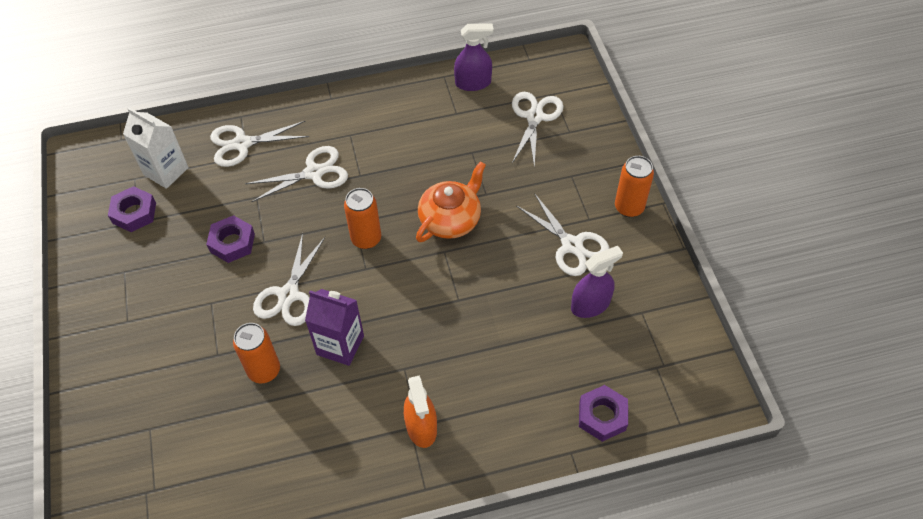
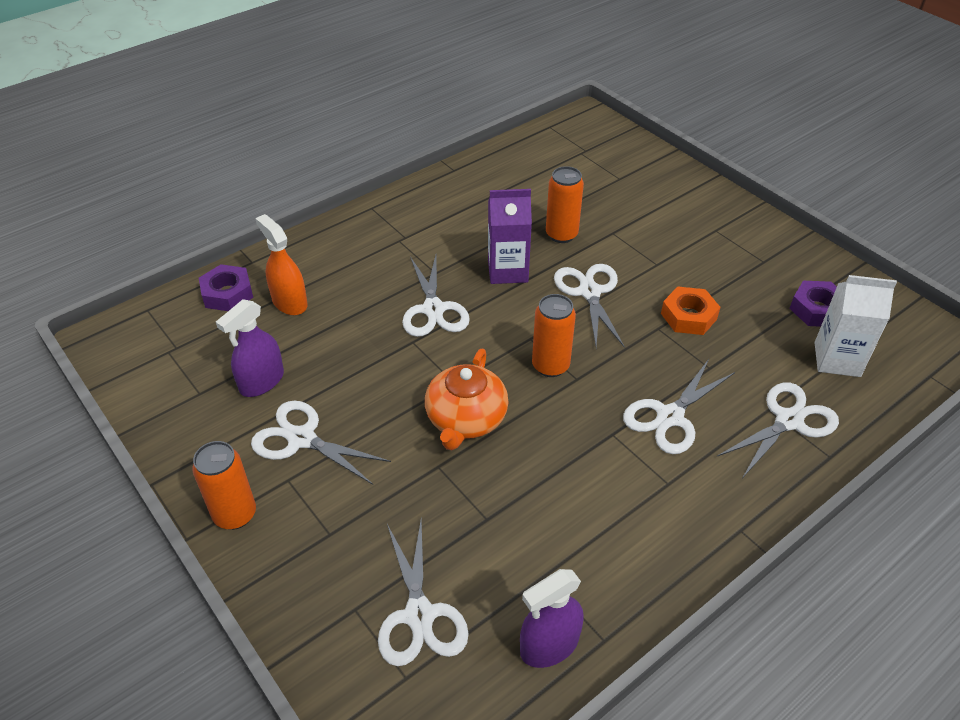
camera: 155 degrees right, 10 degrees down
purple nut [206,215,255,263] -> orange nut [661,287,720,335]
orange spray bottle [404,375,437,448] -> orange spray bottle moved to [255,214,308,315]
none -> white scissors [402,255,470,337]

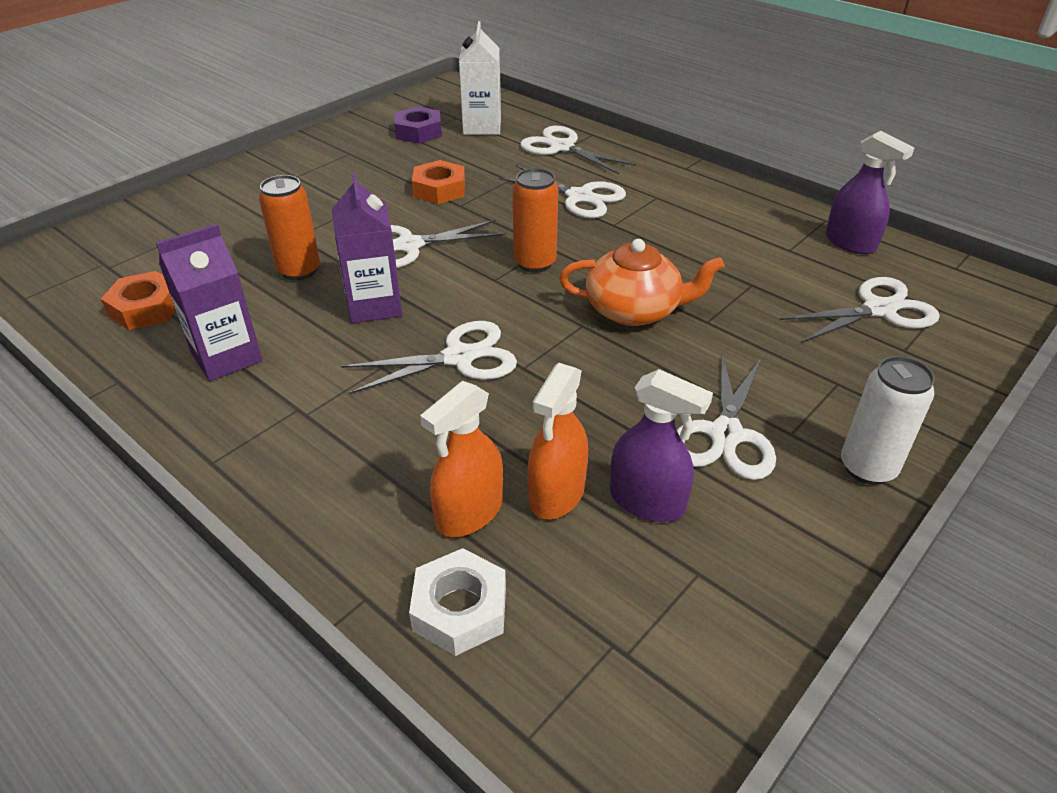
camera: 100 degrees left, 5 degrees down
orange can [192,441,256,530] -> white can [841,356,935,485]
purple nut [199,264,253,311] -> white nut [409,548,506,656]
none -> orange nut [101,271,176,330]
none -> purple carton [156,224,262,381]
none -> orange spray bottle [527,363,588,520]

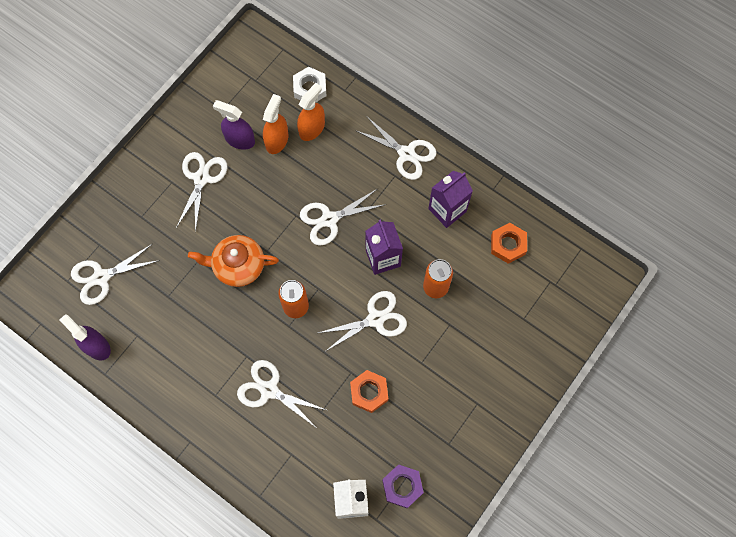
camera: 175 degrees right, 30 degrees up
white scissors [520,126,636,174] -> white scissors moved to [355,116,437,180]
white can [841,356,935,485] -> none

